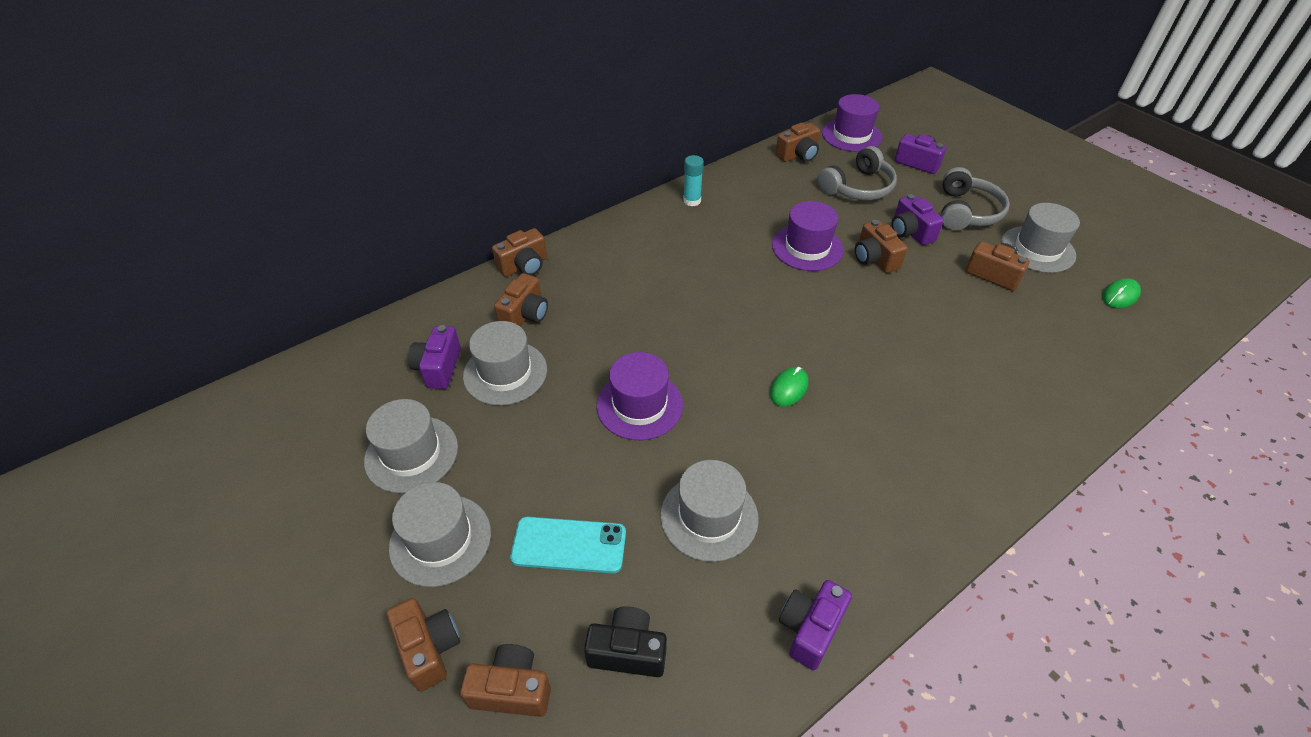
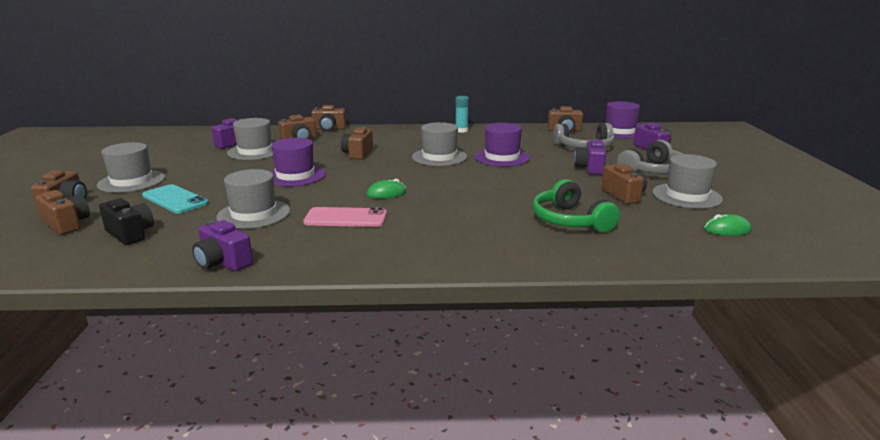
camera: 35 degrees right, 25 degrees down
grey hat [364,399,458,493] -> grey hat moved to [412,122,467,166]
purple camera [779,580,852,670] -> purple camera turned 120 degrees counterclockwise [192,220,253,271]
brown camera [855,220,907,273] -> brown camera moved to [341,127,373,159]
none -> pink phone [303,207,387,227]
none -> green headphones [532,179,620,233]

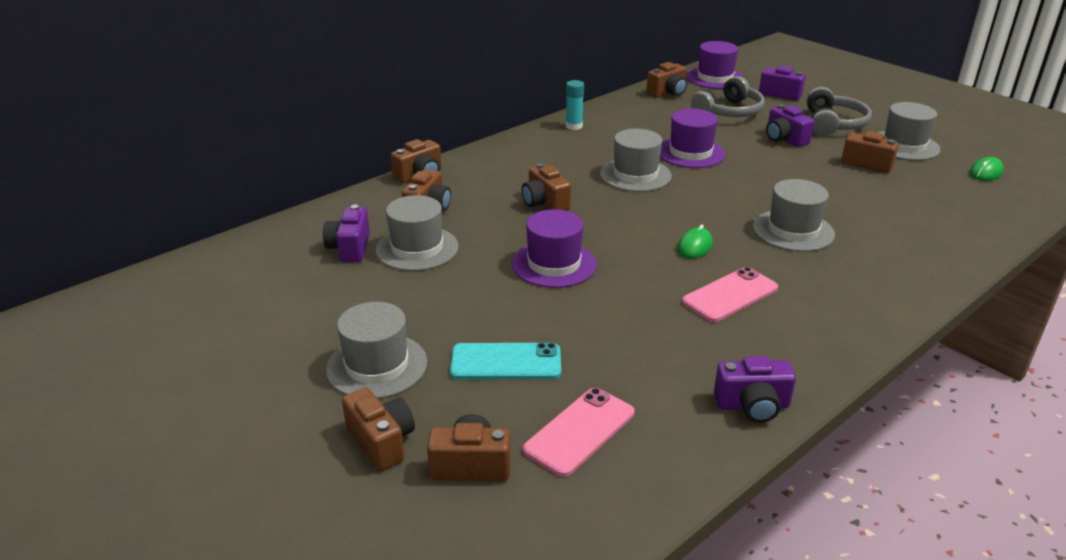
camera: 40 degrees left, 10 degrees up
black camera [99,198,154,245] -> pink phone [523,388,634,477]
grey hat [217,169,290,229] -> grey hat moved to [753,179,835,252]
green headphones [532,179,620,233] -> none

